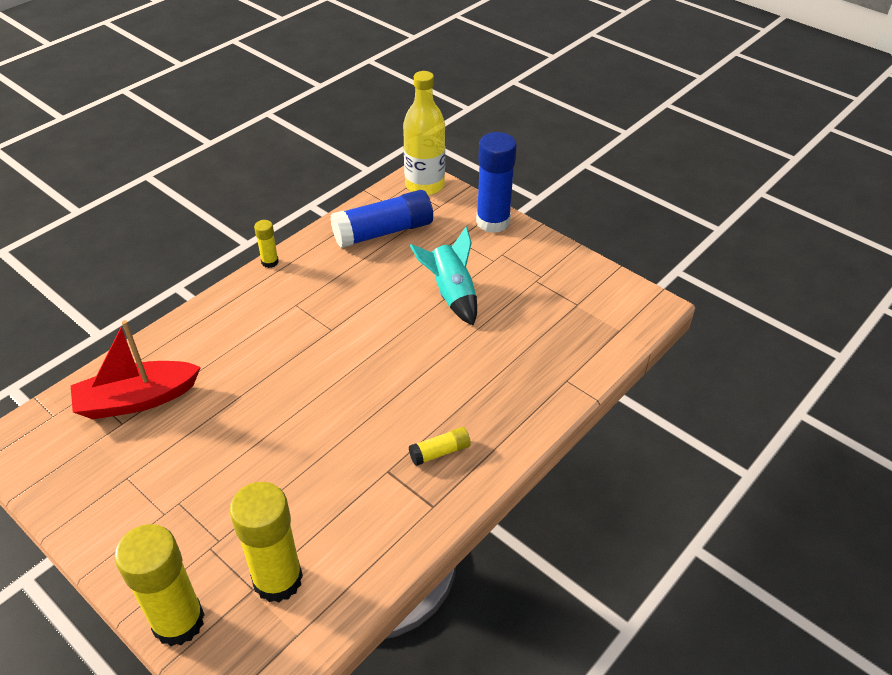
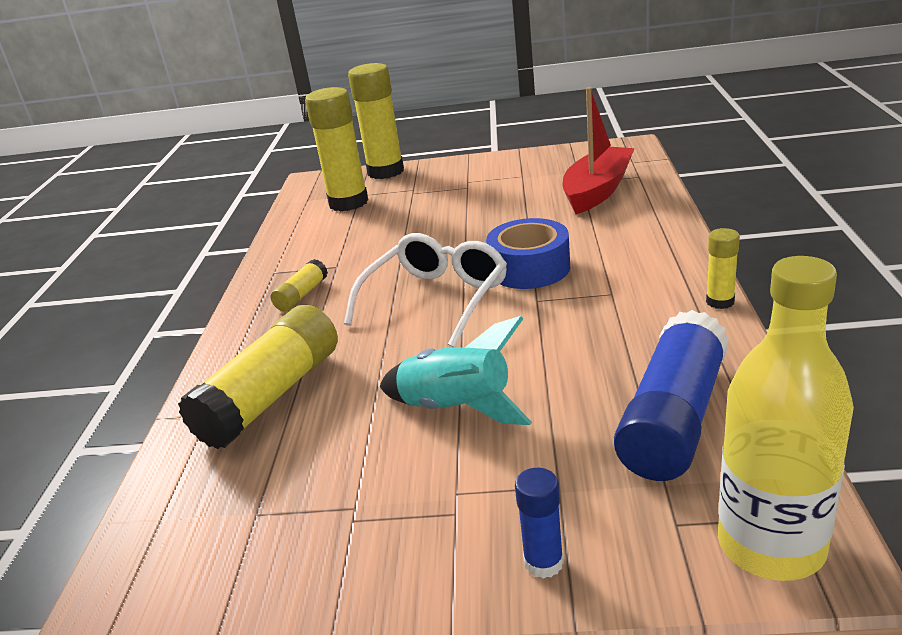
camera: 145 degrees right, 15 degrees down
blue glue stick [476,132,517,233] -> blue glue stick [515,468,564,579], size x0.48
none -> yellow glue stick [178,305,338,449]
none -> white glasses [344,233,507,347]
none -> blue tape [486,218,570,289]

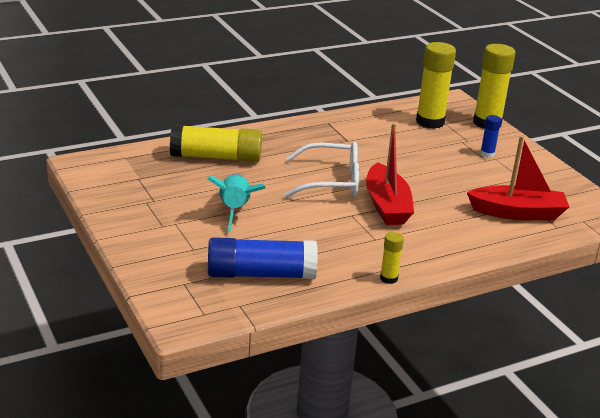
camera: 55 degrees right, 0 degrees up
yellow glue stick [271,259,328,311] -> none
blue tape [486,218,570,289] -> red boat [366,123,414,225]
blue glue stick [515,468,564,579] -> blue glue stick moved to [480,115,501,158]
yellow bottle [718,256,854,581] -> none

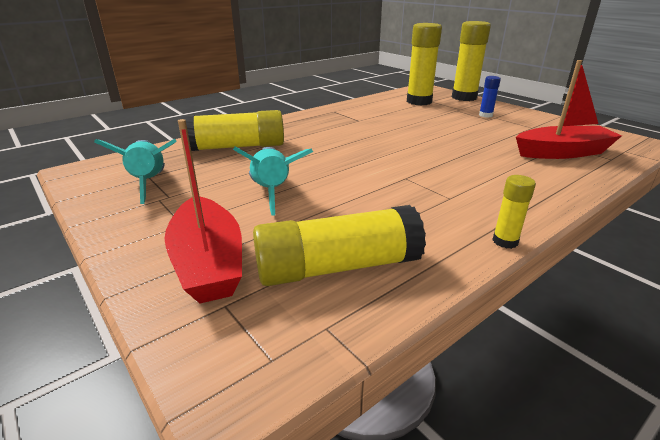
camera: 10 degrees left, 0 degrees up
blue glue stick [208,237,318,279] -> yellow glue stick [253,205,426,286]
white glasses [284,142,359,198] -> none
red boat [366,123,414,225] -> red boat moved to [164,119,242,303]
none -> turquoise rocket [94,139,177,204]

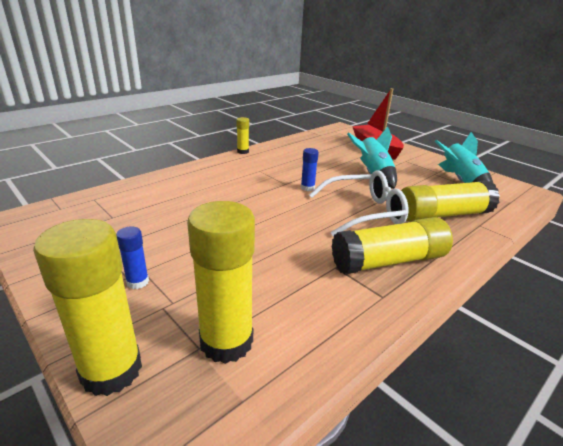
camera: 175 degrees right, 0 degrees up
yellow glue stick [253,205,426,286] -> yellow glue stick moved to [331,217,453,275]
red boat [516,60,622,159] -> none
none -> blue glue stick [301,148,319,191]
none -> white glasses [309,170,409,236]

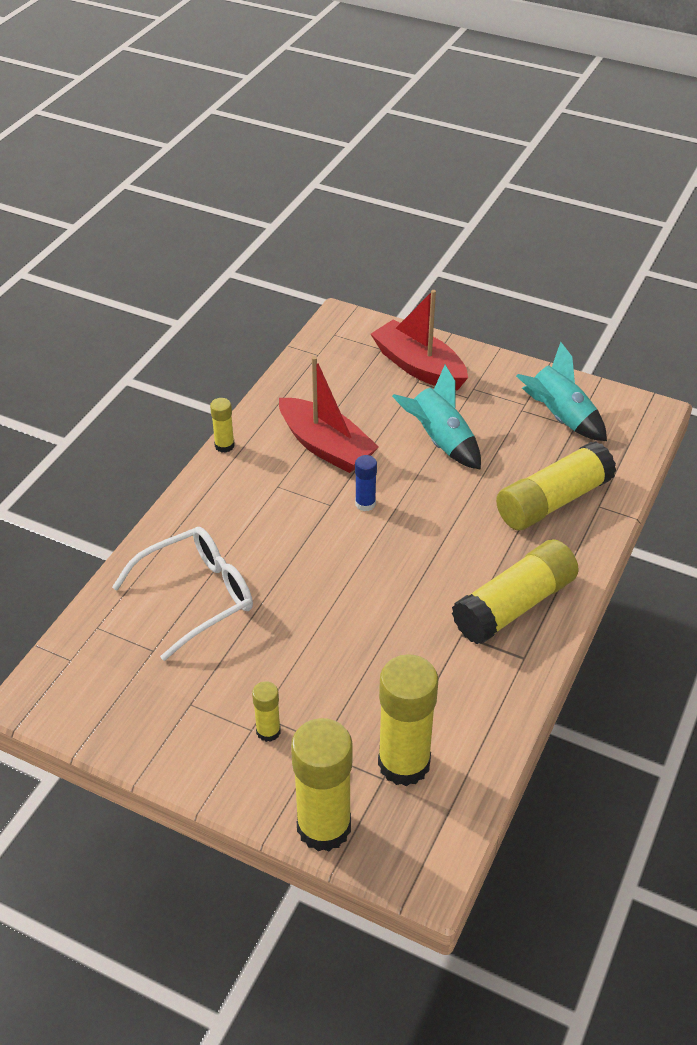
camera: 20 degrees left, 15 degrees up
blue glue stick [116,227,149,289] -> yellow glue stick [252,681,281,742]
white glasses [309,170,409,236] -> white glasses moved to [112,527,253,661]
none -> red boat [279,356,379,473]

